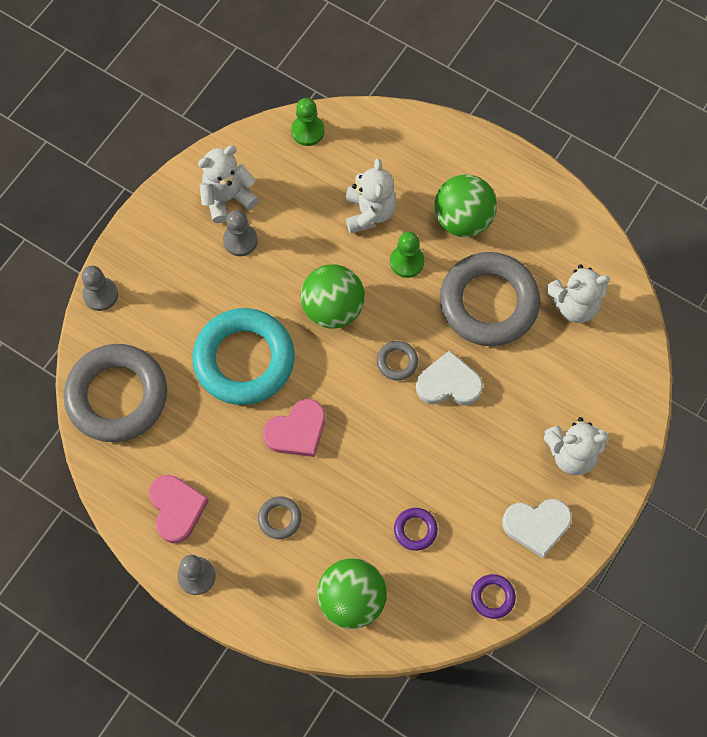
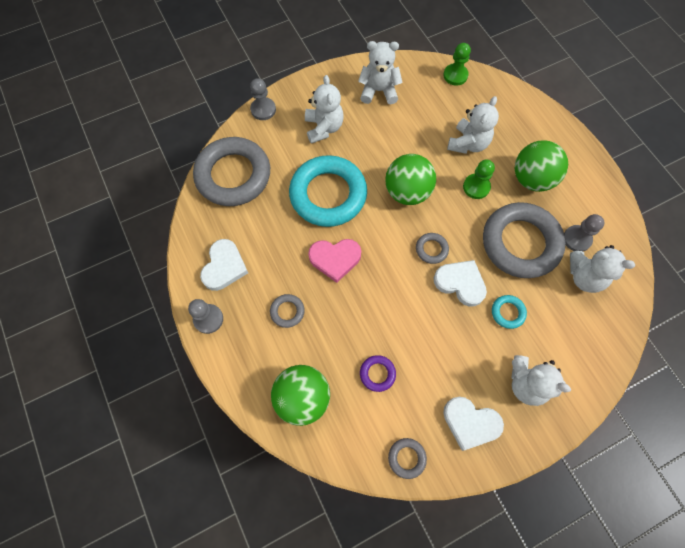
camera: 30 degrees right, 0 degrees up
pink heart [149,475,209,543] -> white heart [200,239,248,291]
grey pawn [223,210,258,256] -> grey pawn moved to [564,214,604,251]
purple ring [471,574,516,619] -> grey ring [388,438,427,479]
none -> white teddy bear [305,75,344,144]
none -> turquoise ring [492,295,527,329]

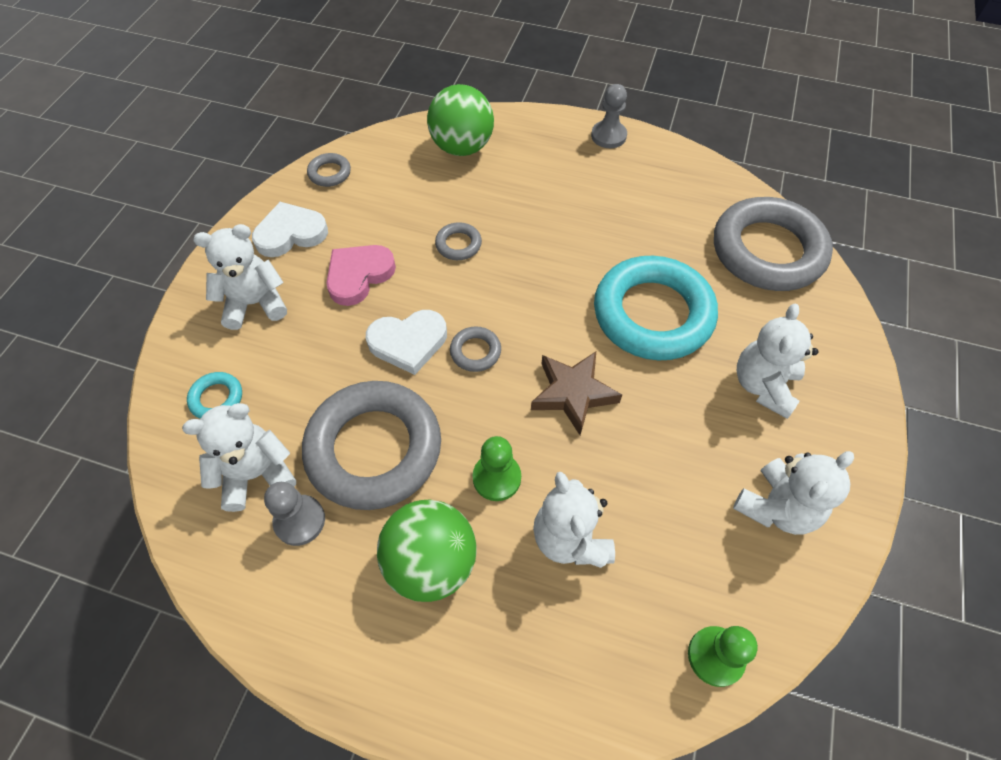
camera: 135 degrees right, 10 degrees down
white heart [200,239,248,291] -> none
grey pawn [250,78,276,120] -> none
grey ring [270,294,305,328] -> grey ring moved to [435,222,482,260]
white teddy bear [305,75,344,144] -> white teddy bear turned 75 degrees clockwise [737,304,818,419]
pink heart [308,239,361,283] -> pink heart moved to [326,245,396,306]
purple ring [360,355,396,392] -> none
green ball [385,154,436,205] -> brown star [531,351,622,435]
turquoise ring [492,295,527,329] -> turquoise ring moved to [187,372,242,419]

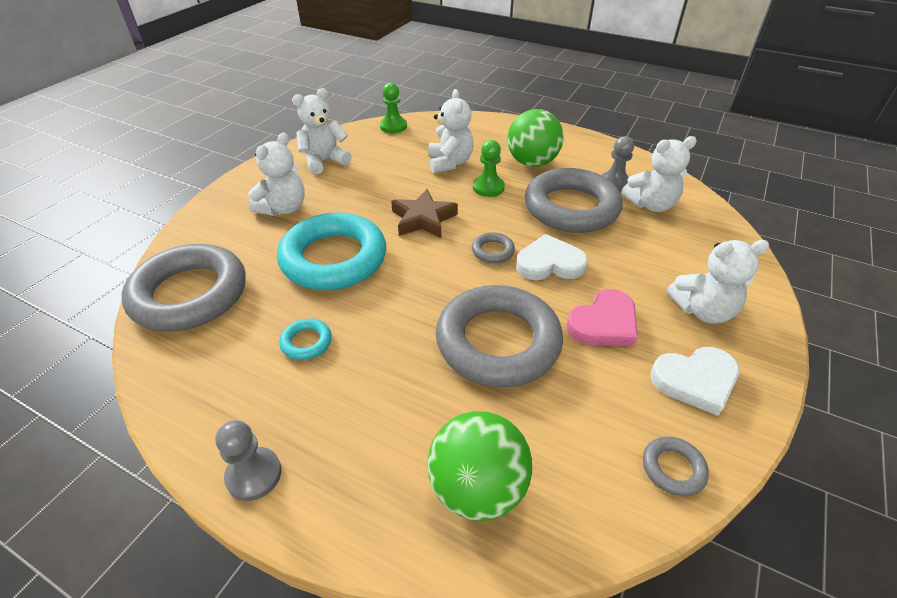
camera: 170 degrees left, 15 degrees down
turquoise ring [187,372,242,419] -> turquoise ring moved to [279,319,332,360]
grey ring [435,222,482,260] -> grey ring [436,285,563,387], size x2.44

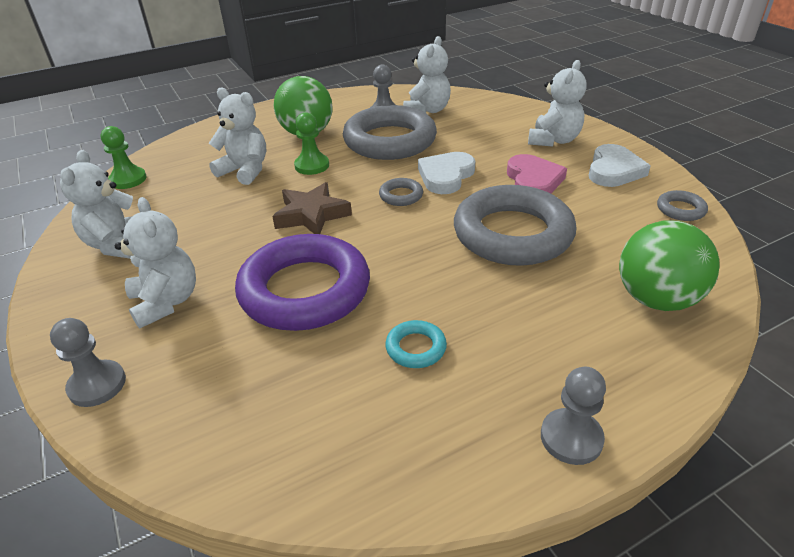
camera: 55 degrees left, 5 degrees down
grey ring [122,244,246,332] -> none
turquoise ring [277,212,386,290] -> purple ring [235,234,370,331]
none -> grey pawn [50,318,126,407]

